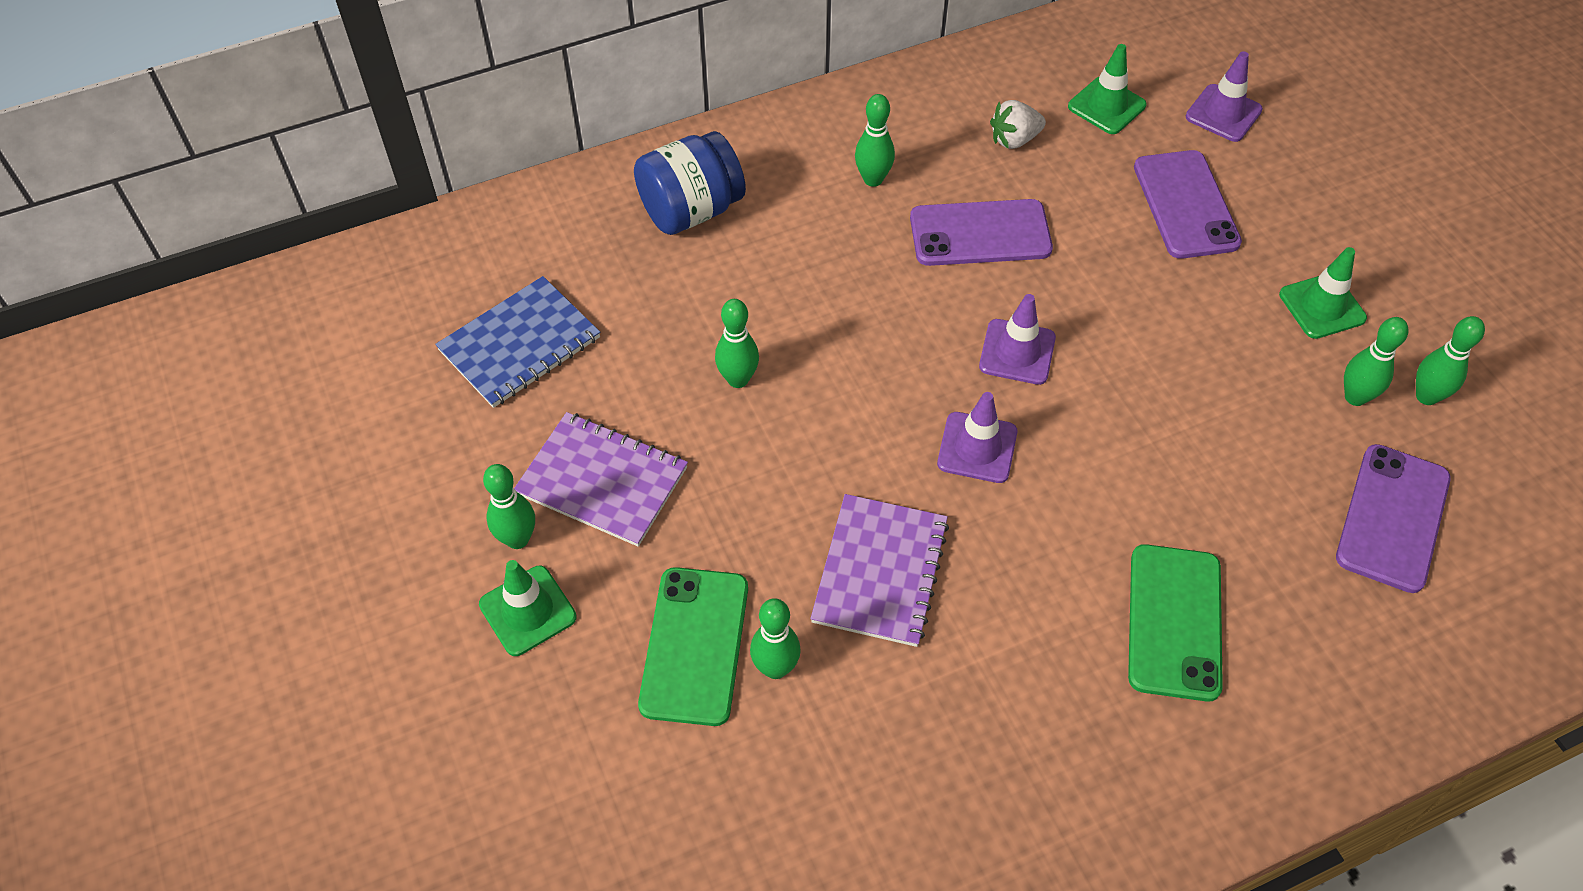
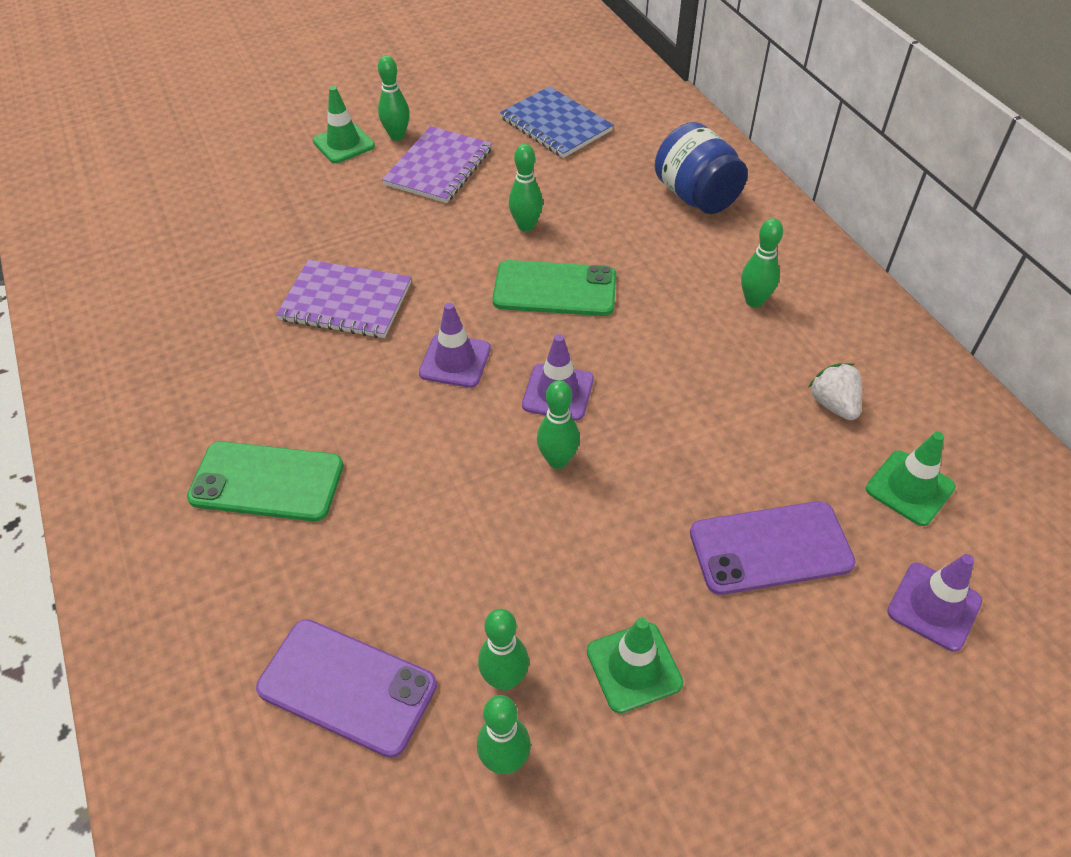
camera: 90 degrees right, 5 degrees down
green phone [638,567,748,726] -> green phone moved to [492,260,616,316]
green bowling pin [750,598,801,679] -> green bowling pin moved to [537,380,580,469]
purple phone [910,199,1053,266] -> none

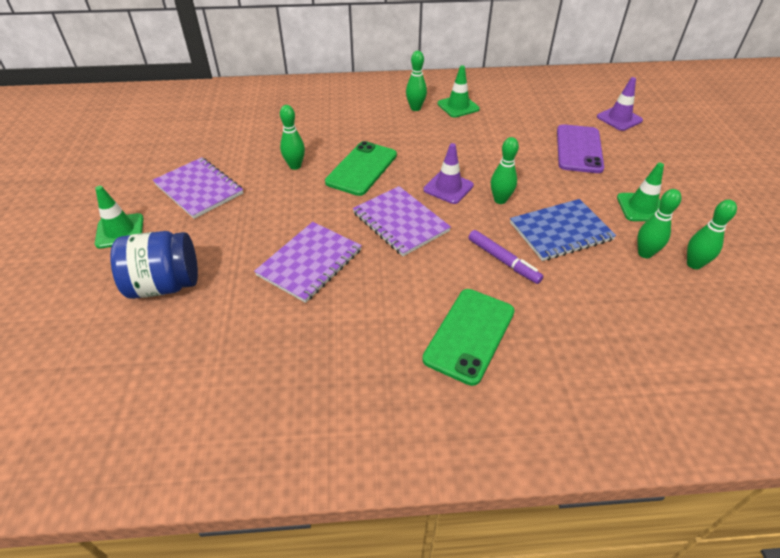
camera: 70 degrees left, 5 degrees down
purple phone [256,619,437,758] -> none
green bowling pin [378,55,410,141] -> none
purple traffic cone [419,303,491,388] -> purple notebook [353,186,451,256]
blue notebook [500,86,613,158] -> blue notebook moved to [510,199,616,261]
blue jar [655,122,748,214] -> blue jar moved to [110,231,198,299]
white strawberry [809,363,862,420] -> none
green traffic cone [866,432,956,526] -> green traffic cone moved to [438,65,480,118]
none -> purple marker [468,230,543,284]

